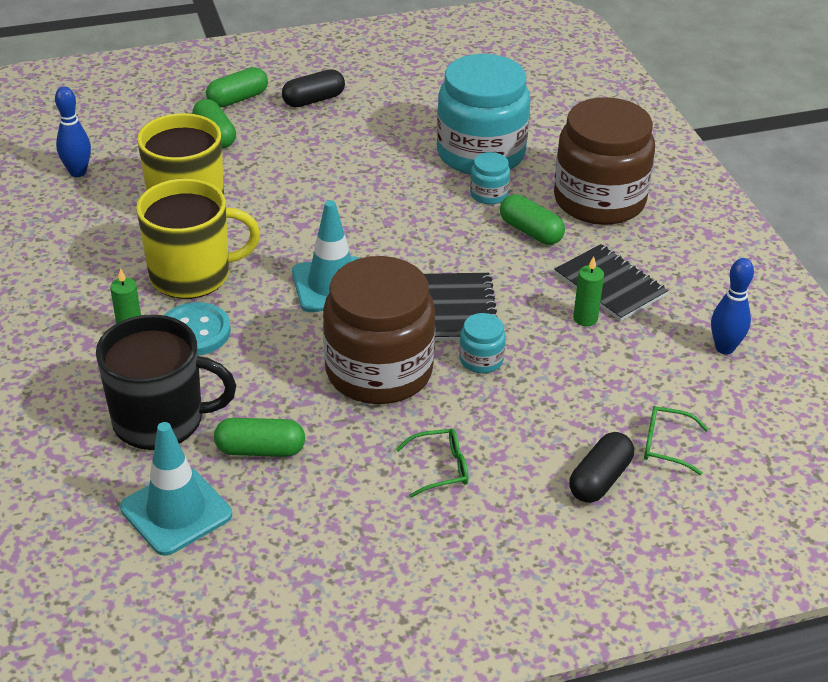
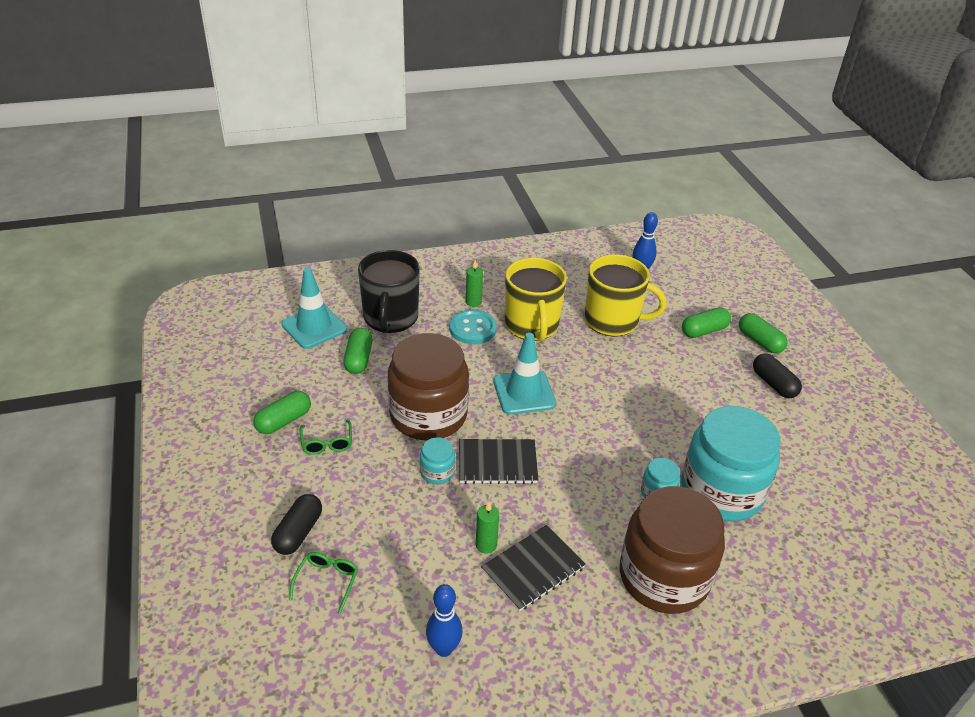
camera: 90 degrees right, 0 degrees up
green capsule [500,194,565,245] -> green capsule moved to [253,391,311,434]
black capsule [569,432,634,503] -> black capsule turned 75 degrees clockwise [271,494,322,555]

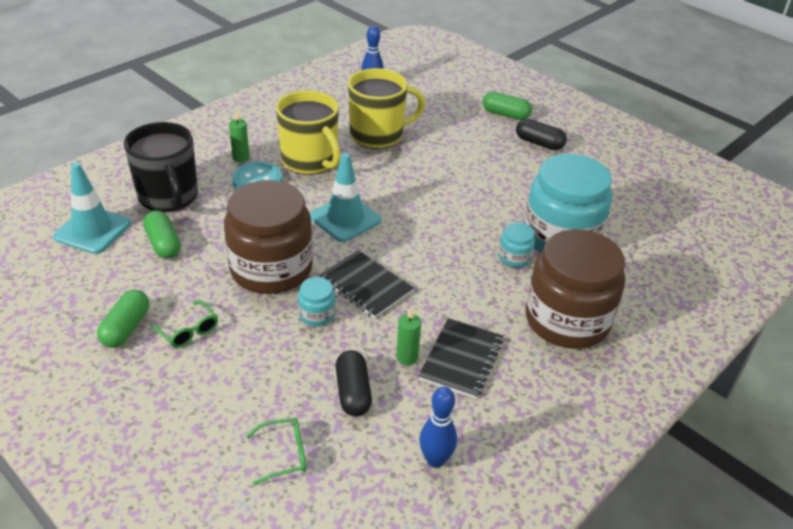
camera: 30 degrees left, 0 degrees up
black capsule [271,494,322,555] -> black capsule moved to [336,350,372,416]
green glasses [289,552,358,614] -> green glasses turned 90 degrees clockwise [246,418,306,485]
black notebook [459,439,538,484] -> black notebook turned 75 degrees clockwise [319,250,414,318]
green capsule [682,307,731,338] -> none

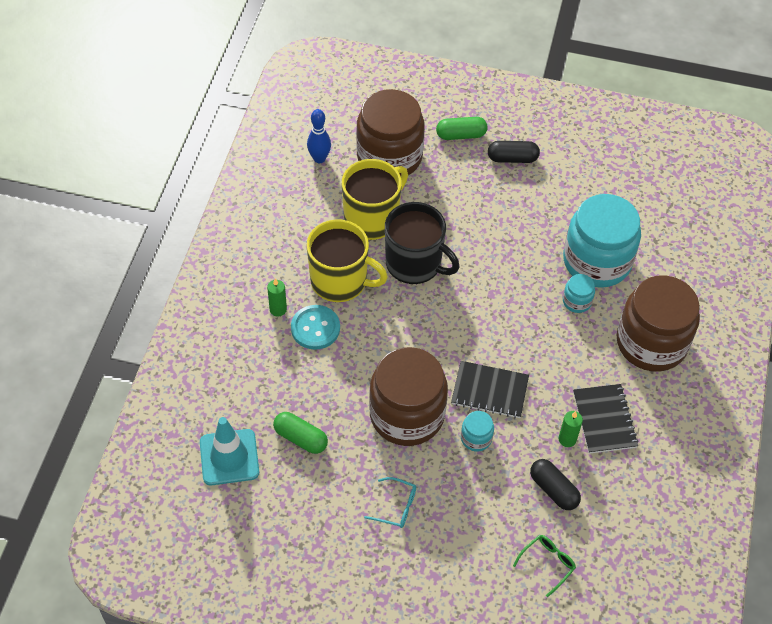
camera: 30 degrees left, 15 degrees up
green capsule [97,290,149,348] -> none
black mug [124,122,198,212] -> black mug moved to [385,202,460,284]
green glasses [151,301,218,348] -> turquoise glasses [364,477,416,528]
turquoise traffic cone [310,153,381,242] -> none
blue bowling pin [419,387,457,468] -> none
none -> brown jar [356,89,425,176]

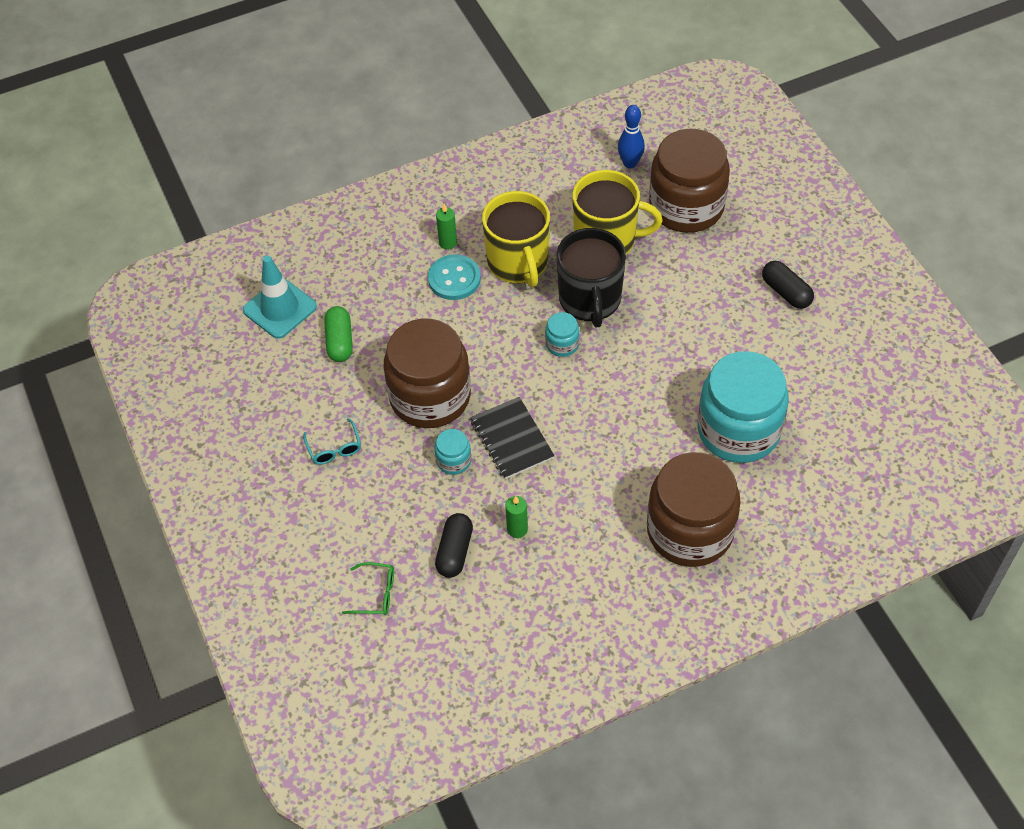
camera: 55 degrees right, 0 degrees up
green capsule [436,117,487,140] -> none
turquoise jar [563,274,595,313] -> turquoise jar moved to [545,312,580,357]
black notebook [573,384,639,454] -> none

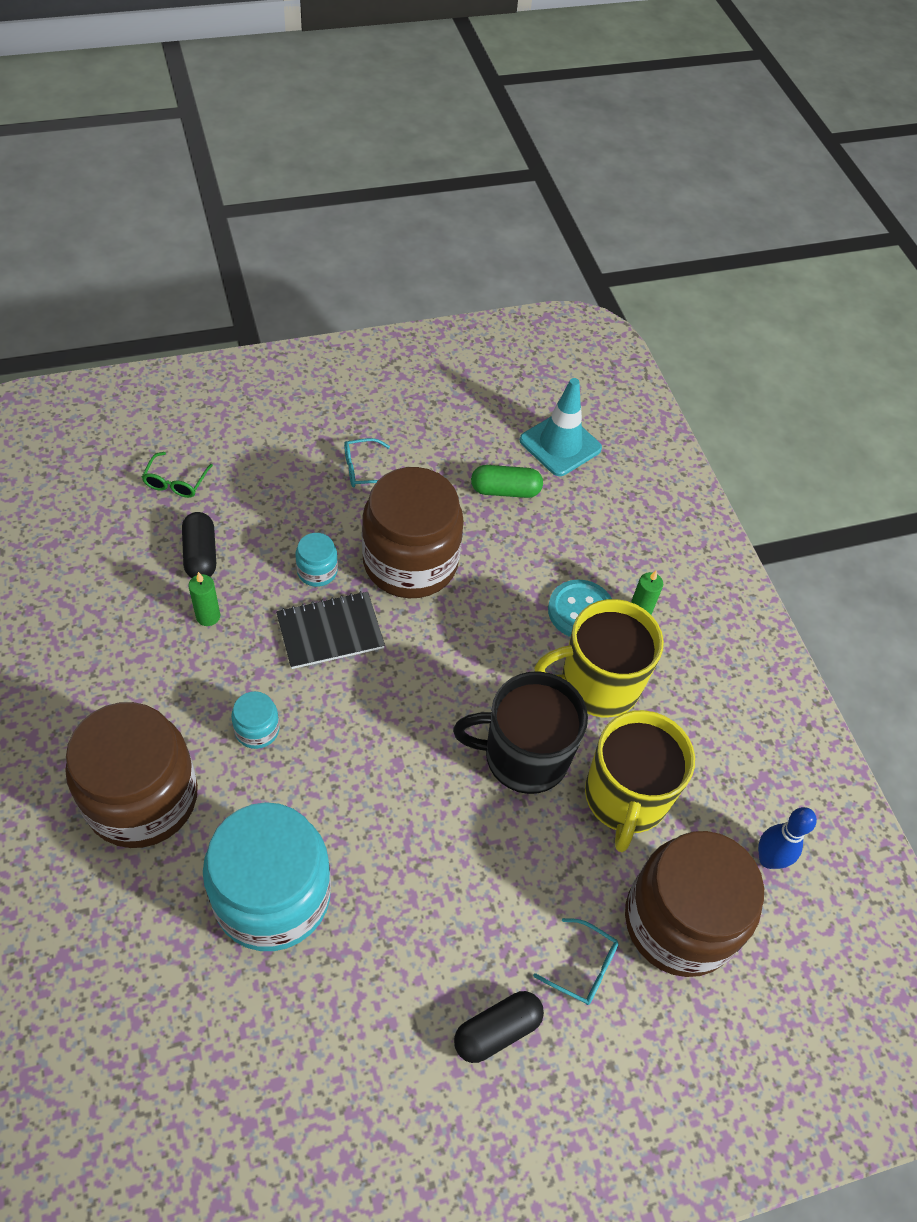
camera: 90 degrees right, 0 degrees up
black capsule [435,513,473,577] -> black capsule turned 60 degrees clockwise [182,512,216,578]
turquoise jar [545,312,580,357] -> turquoise jar moved to [231,691,280,749]
none -> turquoise glasses [533,918,618,1005]

